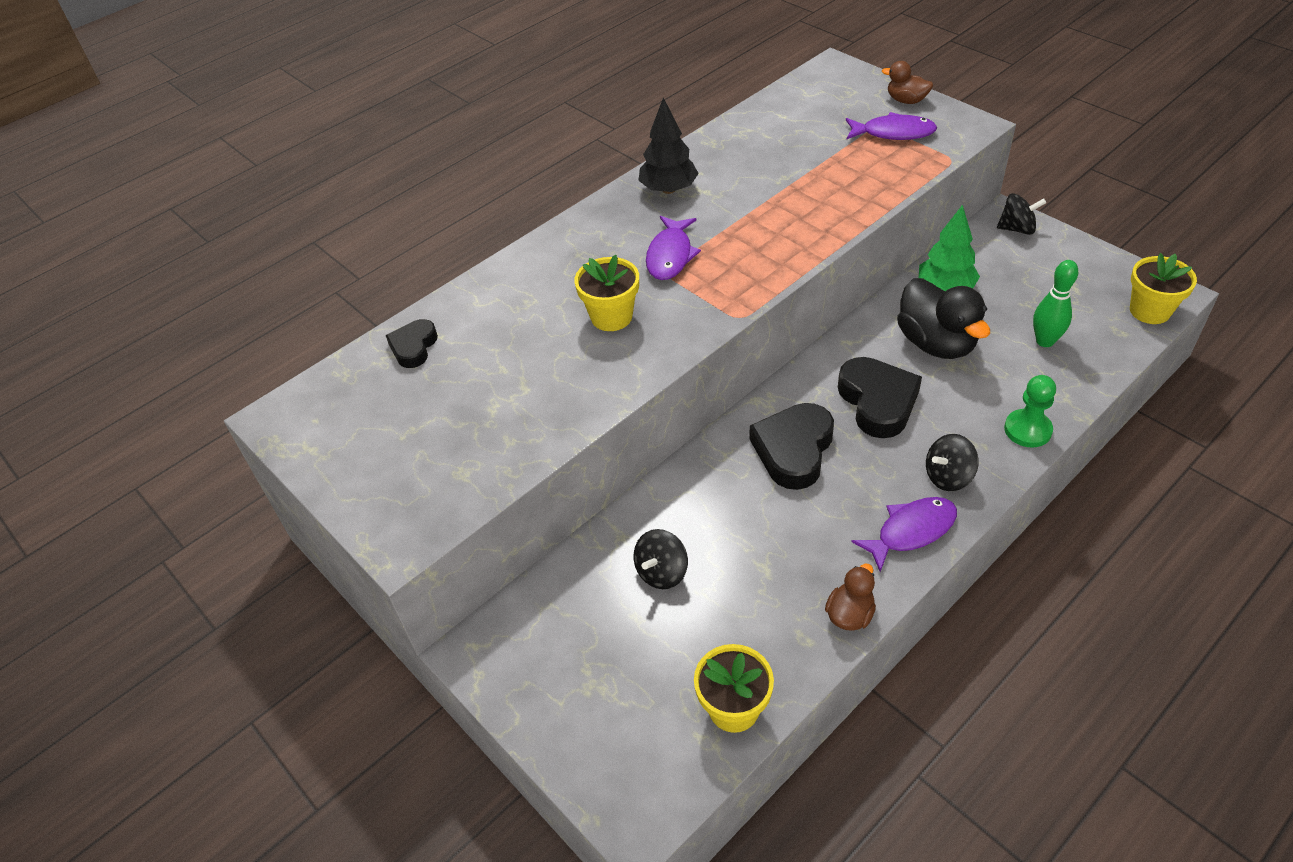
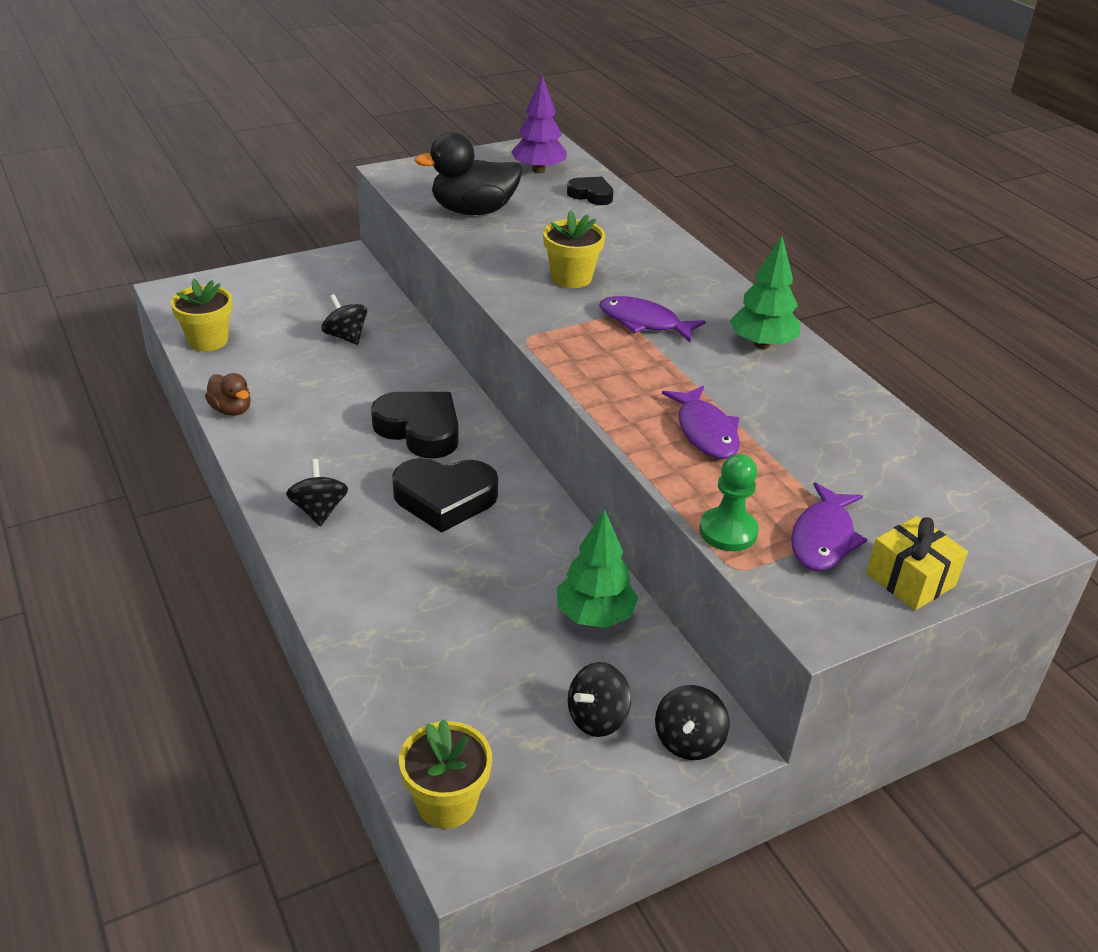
camera: 100 degrees right, 10 degrees down
black tree [638,98,699,194] -> green tree [730,236,800,349]
purple fish [851,497,957,572] -> purple fish moved to [662,386,740,459]
brown duck [882,61,933,104] -> yellow gift [866,516,968,610]
black duck [897,278,990,359] -> black duck moved to [414,132,522,215]
green pawn [1004,375,1056,448] -> green pawn moved to [699,454,759,551]
green bowling pin [1033,260,1078,347] -> none
none -> purple tree [511,75,567,173]
none -> black spinning top [568,662,631,737]

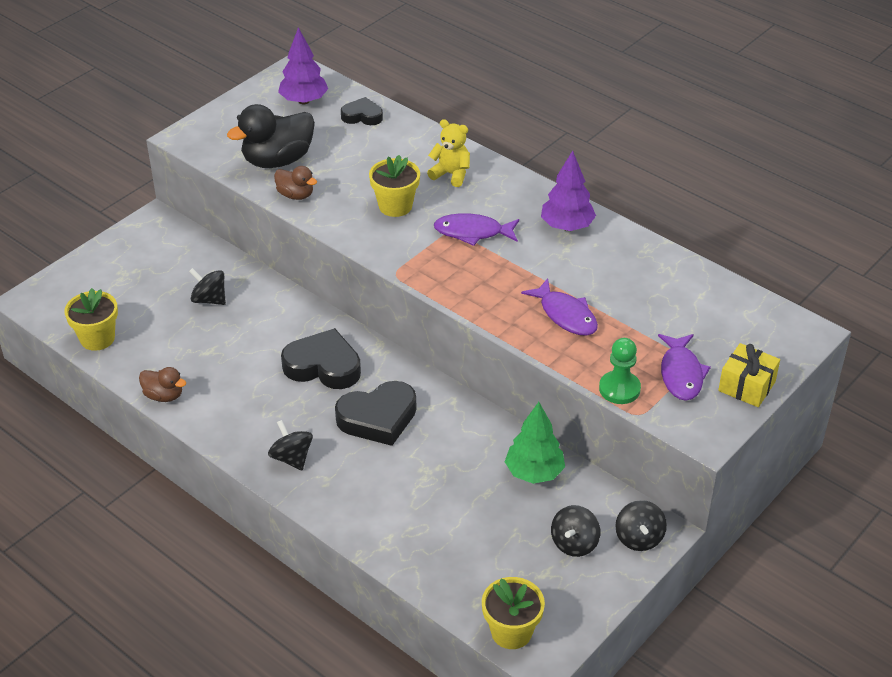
camera: 20 degrees left, 5 degrees up
green tree [730,236,800,349] -> purple tree [541,151,596,231]
none -> brown duck [274,166,317,200]
none -> yellow teddy bear [427,119,470,187]

